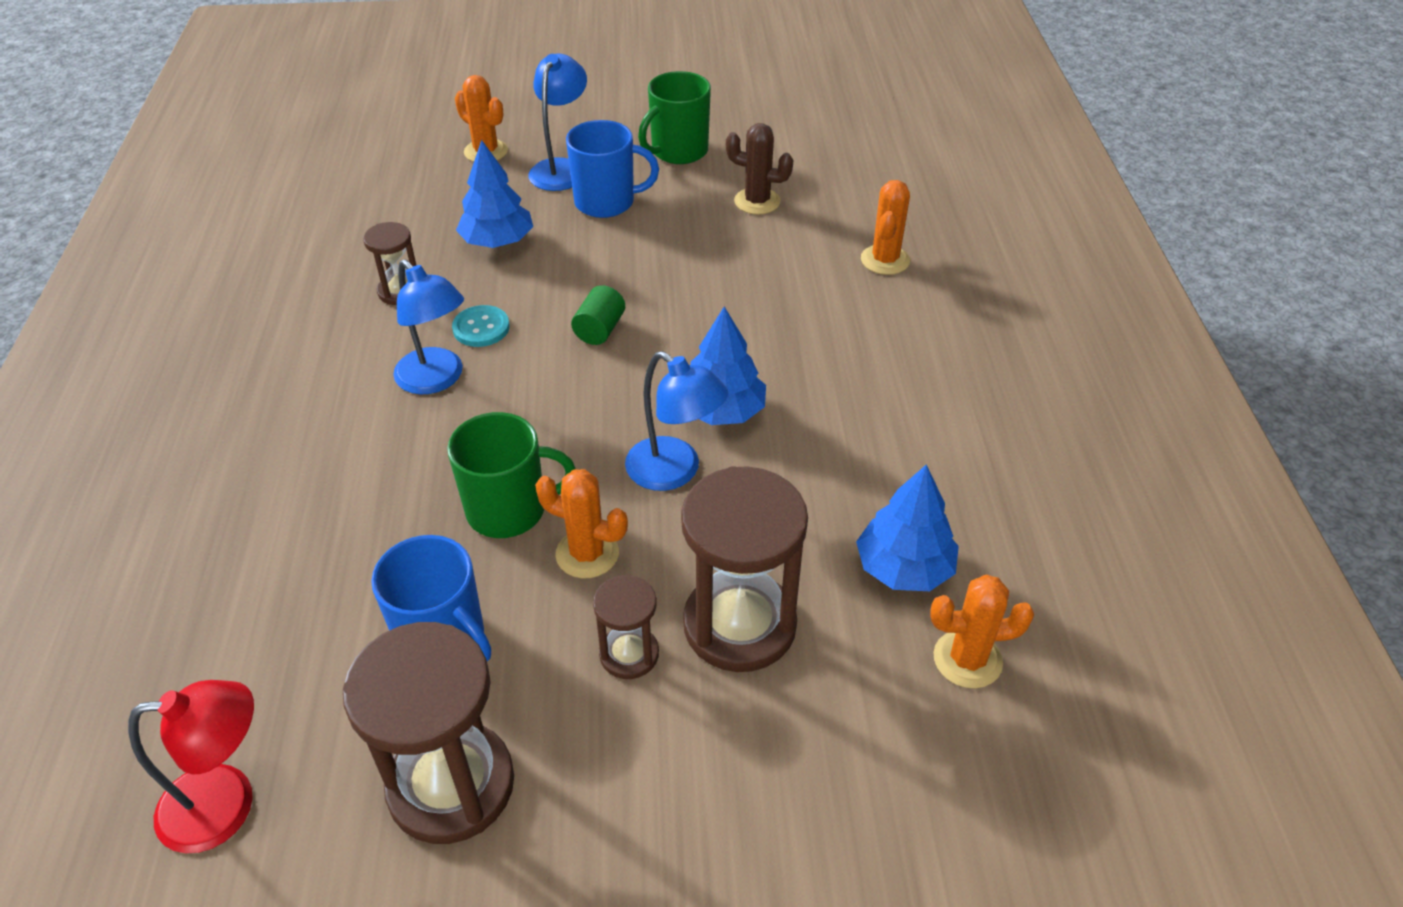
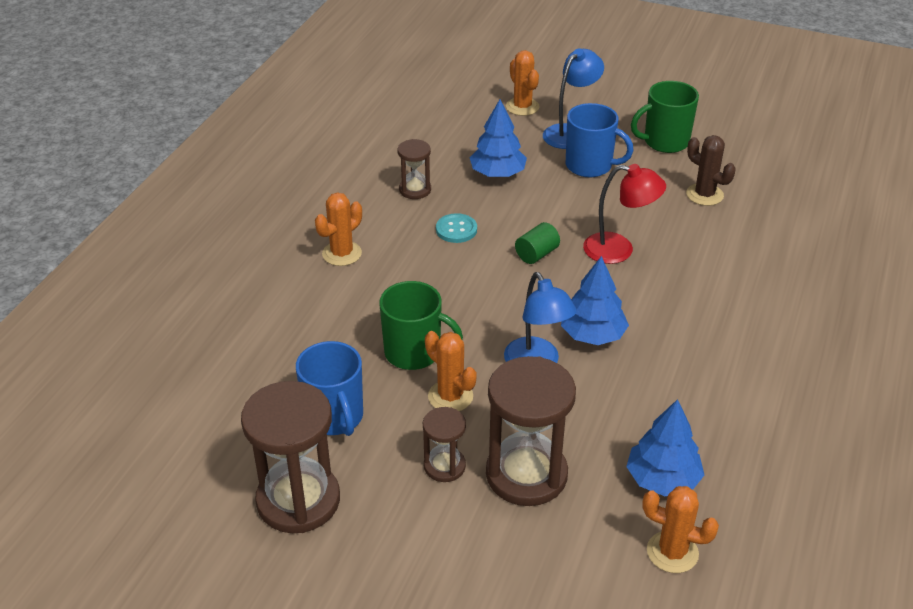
camera: 25 degrees right, 5 degrees down
red lamp [128,680,254,853] -> red lamp moved to [583,164,666,264]
blue lamp [393,259,464,394] -> none
orange cactus [861,180,910,275] -> orange cactus moved to [315,192,362,266]

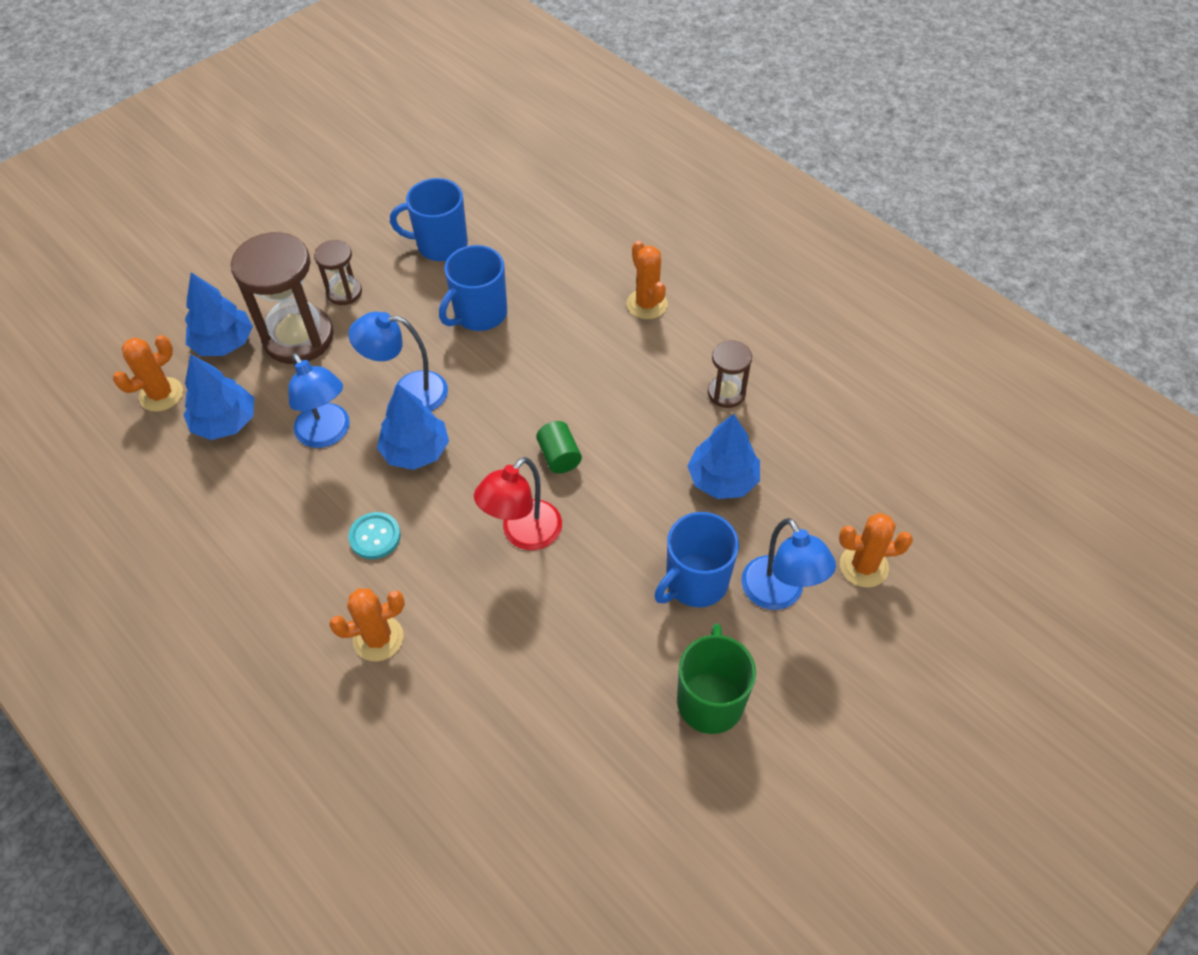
camera: 115 degrees right, 15 degrees up
brown hourglass [241,381,340,533] -> none
green mug [379,281,463,370] -> blue mug [439,245,507,331]
orange cactus [425,331,477,411] -> orange cactus moved to [329,588,405,661]
turquoise button [436,213,477,243] -> turquoise button moved to [348,512,401,559]
brown cactus [686,135,736,206] -> none
none -> blue tree [185,272,253,356]
none -> blue lamp [288,353,350,448]

